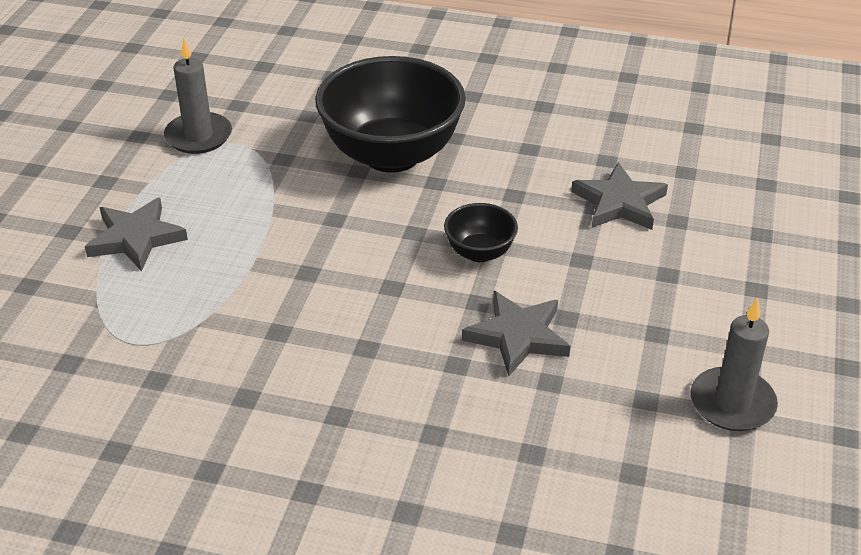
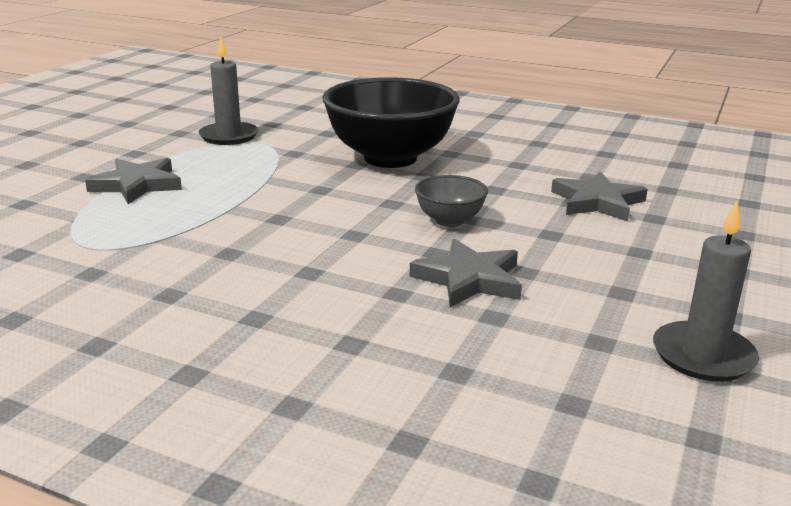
camera: 10 degrees right, 15 degrees down
black bowl [444,203,518,262] -> grey bowl [415,175,488,227]

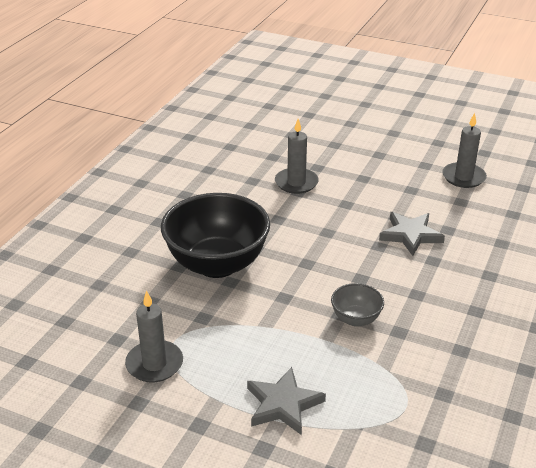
camera: 90 degrees left, 10 degrees up
grey bowl [415,175,488,227] -> grey bowl moved to [331,283,384,327]
grey star [551,171,648,221] -> grey candle [275,119,319,194]

